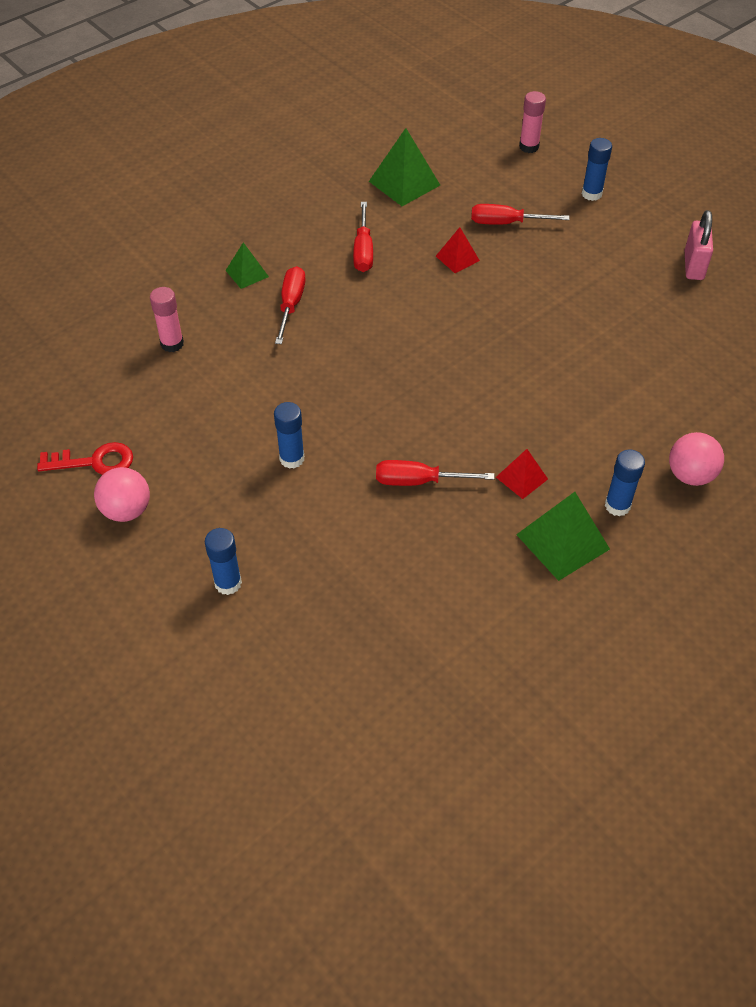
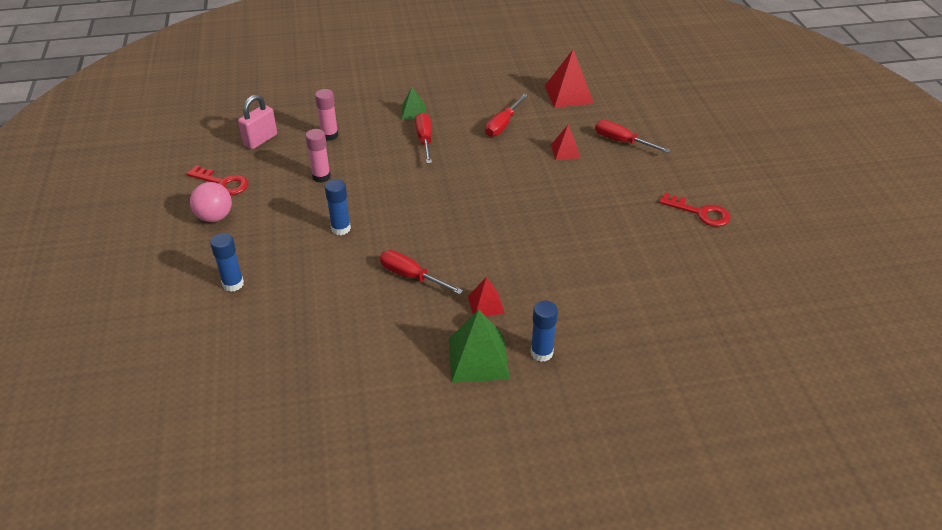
camera: 30 degrees right, 10 degrees down
red screwdriver [275,266,305,344] -> red screwdriver turned 45 degrees counterclockwise [415,112,432,164]
green pyramid [369,128,440,206] -> red pyramid [545,50,594,108]
pink glue stick [519,91,546,153] -> pink glue stick moved to [305,129,331,183]
blue glue stick [582,138,612,201] -> none
pink ball [669,432,724,486] -> none
pink padlock [685,210,713,280] -> pink padlock moved to [238,95,277,149]
none -> red key [659,192,730,227]

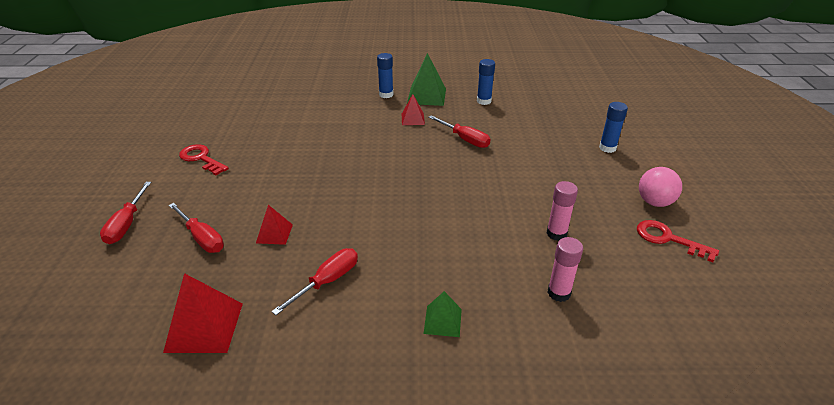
camera: 170 degrees left, 5 degrees down
pink padlock [238,95,277,149] -> none
blue glue stick [325,179,351,235] -> blue glue stick moved to [477,59,495,105]
red screwdriver [415,112,432,164] -> red screwdriver moved to [100,182,151,244]

